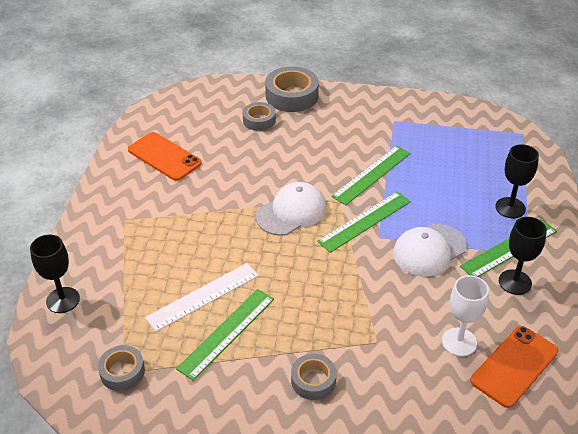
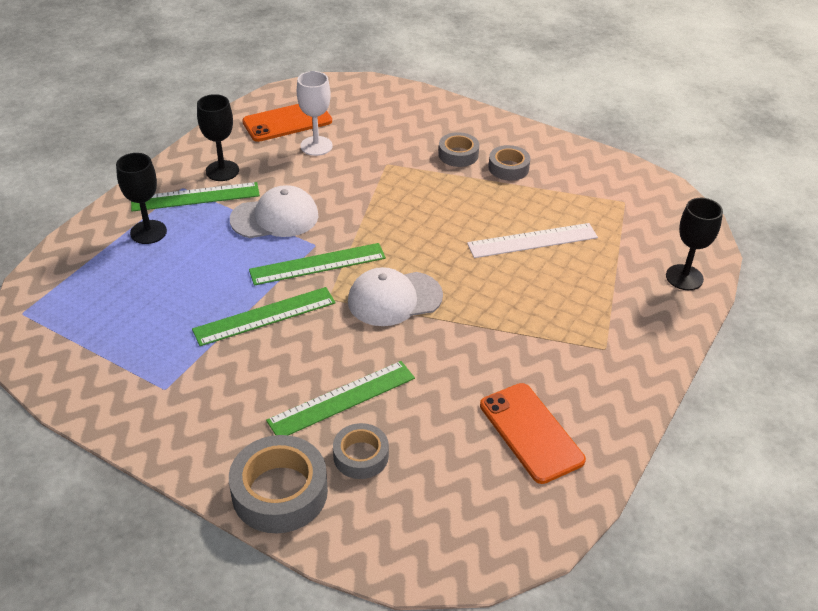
camera: 160 degrees left, 0 degrees up
grey tape [98,345,145,391] -> grey tape moved to [488,145,530,181]
green ruler [176,289,274,381] -> green ruler moved to [266,361,415,435]

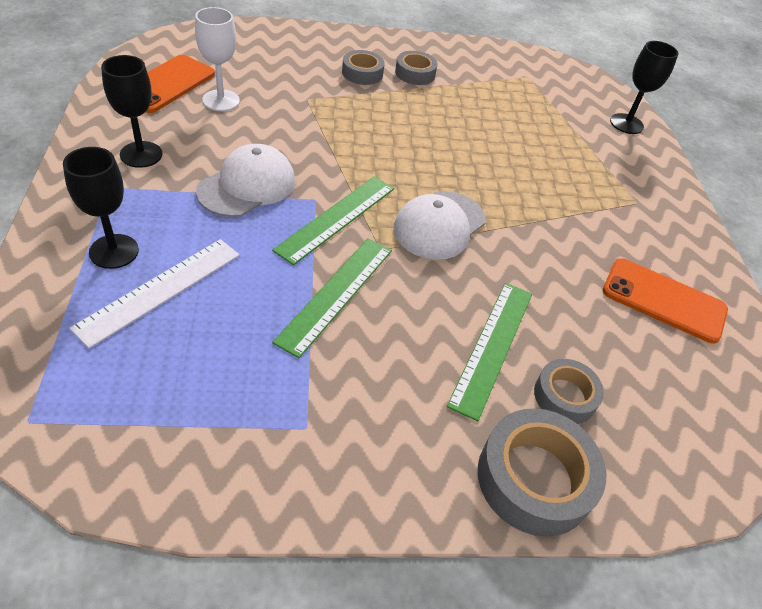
camera: 40 degrees left, 5 degrees up
green ruler [131,182,260,212] -> none
white ruler [467,223,598,258] -> white ruler moved to [69,239,240,349]

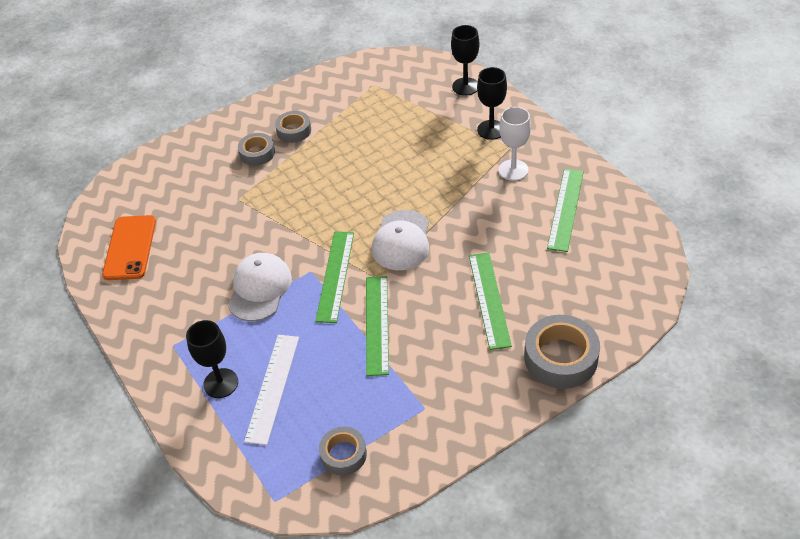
camera: 20 degrees left, 0 degrees up
black goblet [101,55,162,168] -> black goblet moved to [477,67,507,140]
white goblet [195,7,240,111] -> white goblet moved to [499,107,531,181]
grey tape [534,359,604,424] -> grey tape moved to [319,427,367,475]
orange phone [603,258,728,344] -> green ruler [547,169,584,252]

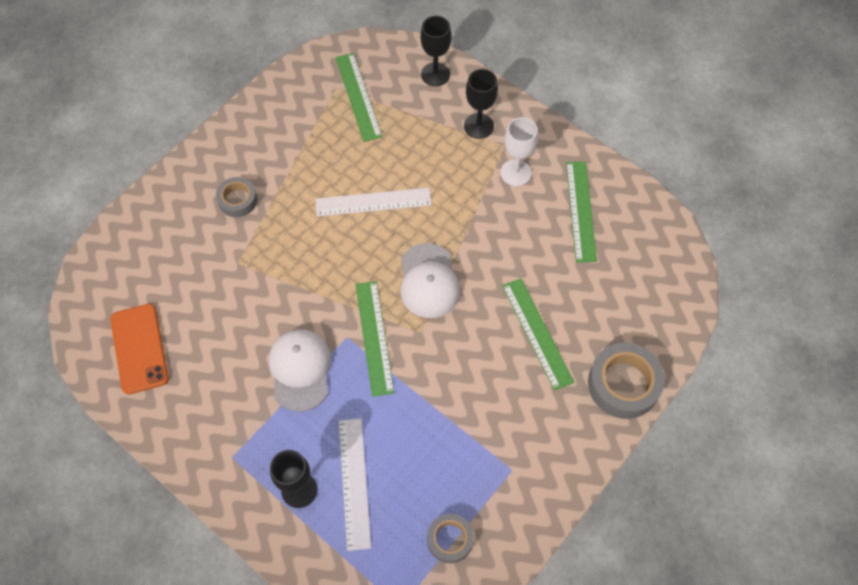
camera: 20 degrees left, 15 degrees up
grey tape [275,111,311,143] -> none
green ruler [366,276,389,376] -> green ruler moved to [335,53,382,142]
none -> white ruler [315,188,432,217]

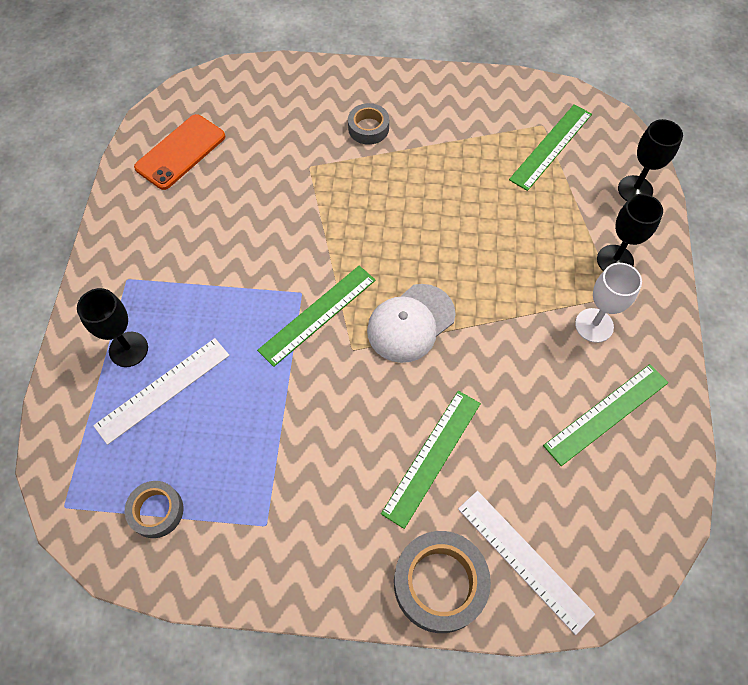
camera: 55 degrees right, 0 degrees up
white cap [269,329,331,412] -> none
white ruler [315,188,432,217] -> white ruler moved to [458,491,595,635]

